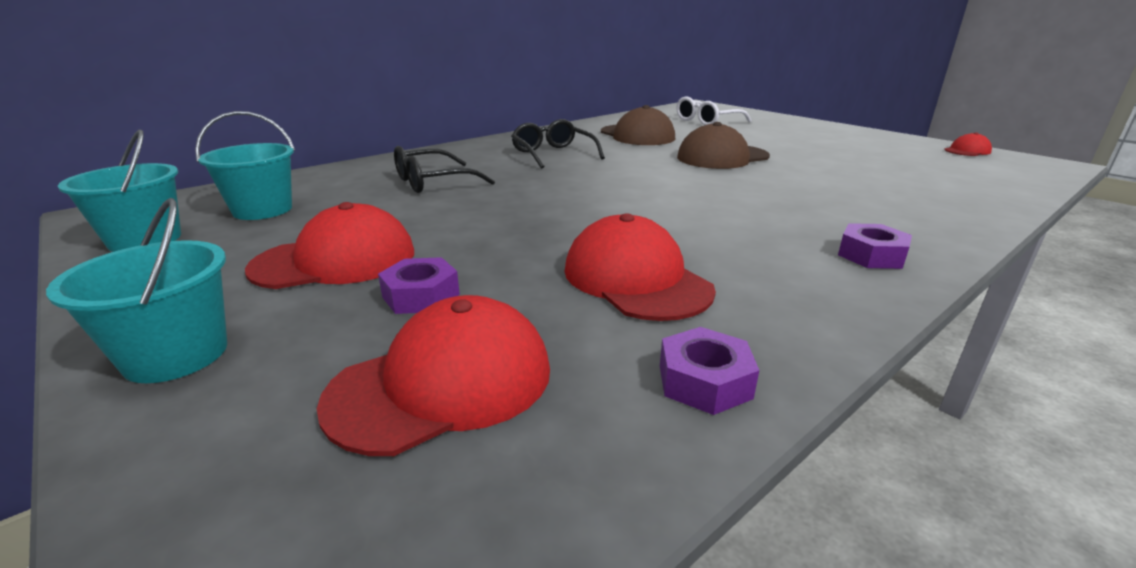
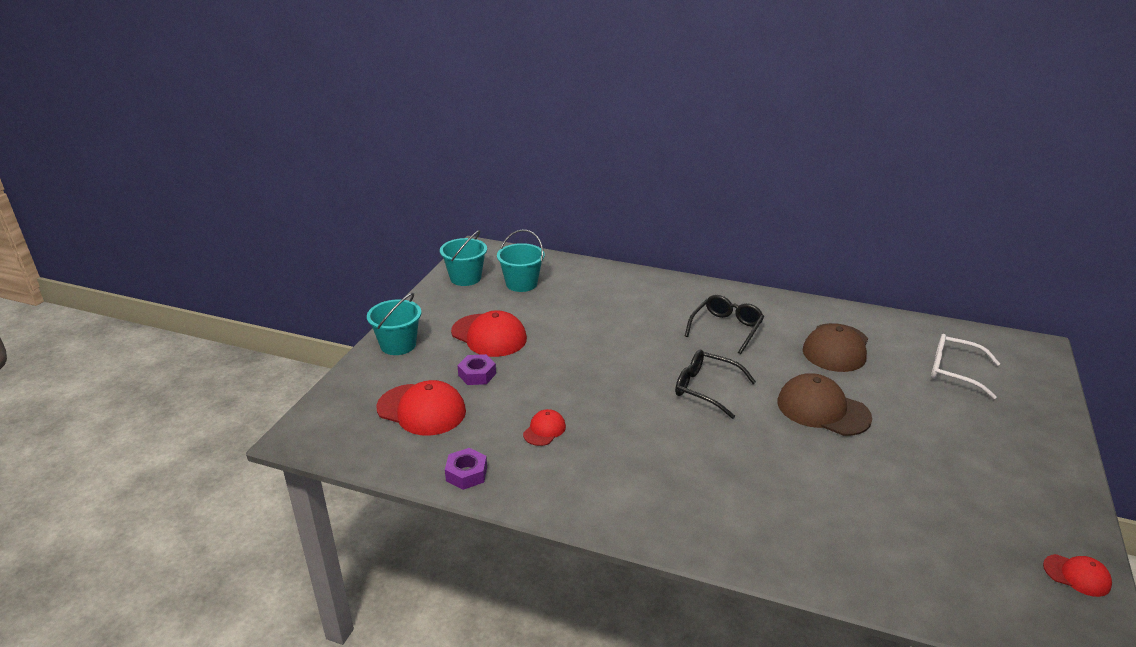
camera: 60 degrees right, 5 degrees up
black glasses [394,146,495,193] -> black glasses moved to [675,350,756,419]
red cap [564,213,716,321] -> red cap [523,409,566,446], size x0.52
purple nut [838,223,912,269] -> none

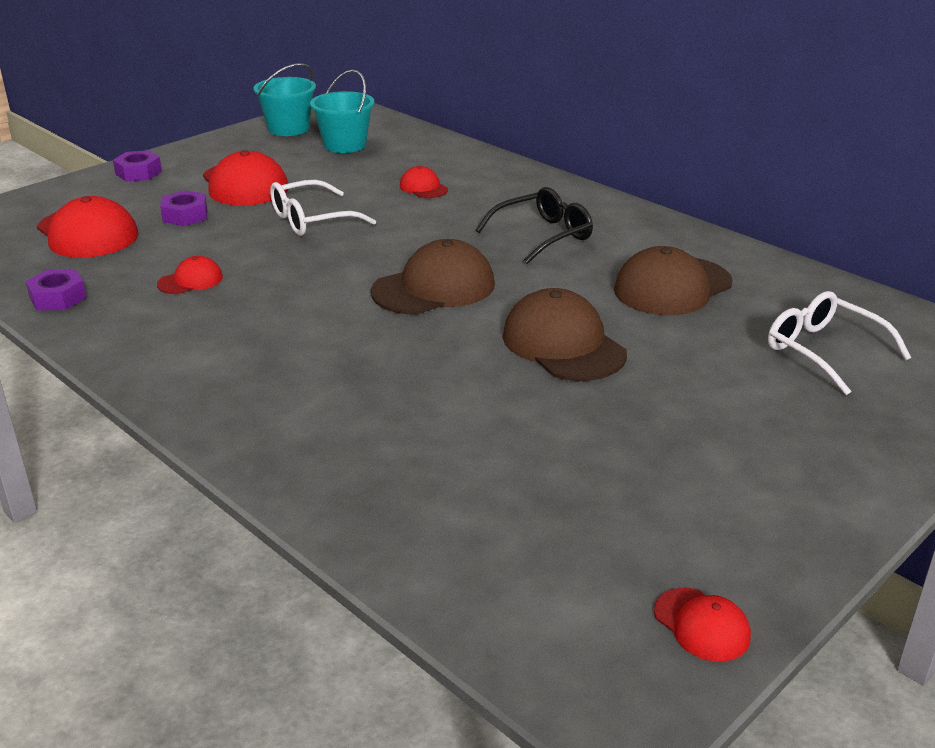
camera: 25 degrees right, 0 degrees up
turquoise bucket [367,293,422,355] -> purple nut [113,150,162,182]
black glasses [675,350,756,419] -> brown cap [371,239,495,314]
none -> white glasses [270,180,376,236]
none -> red cap [400,166,448,198]

